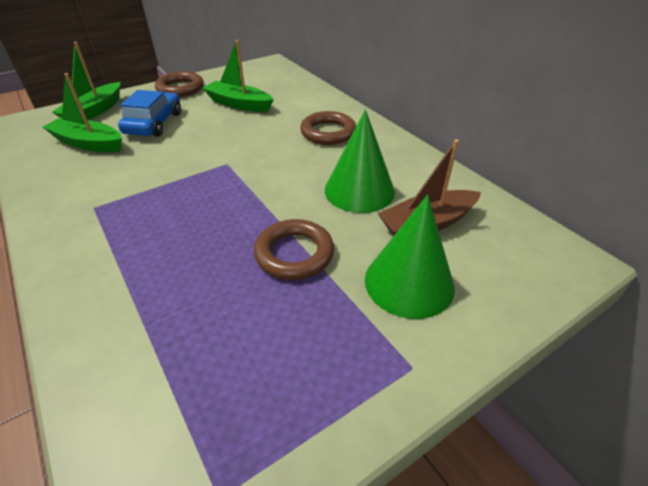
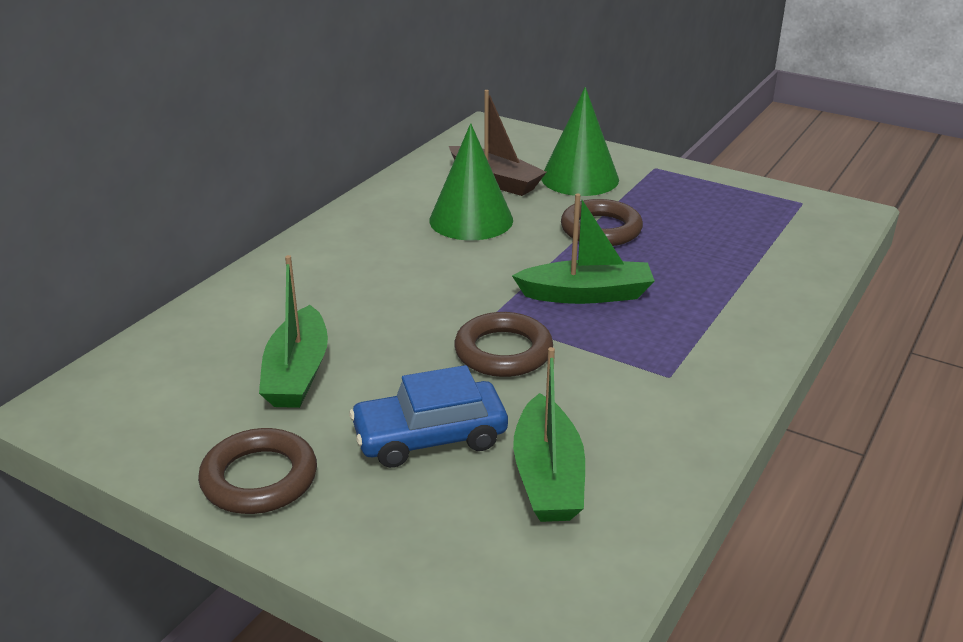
camera: 115 degrees left, 10 degrees down
green boat [52,42,120,120] -> green boat moved to [512,193,655,304]
brown ring [300,111,356,145] -> brown ring moved to [454,312,553,377]

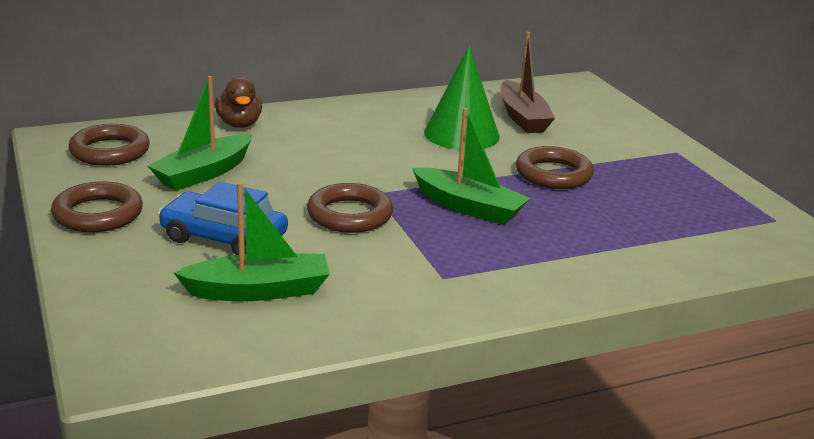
camera: 35 degrees right, 5 degrees down
green boat [513,347,585,522] -> green boat turned 135 degrees counterclockwise [174,182,330,301]
green cone [541,87,619,196] -> none
none -> brown ring [69,124,150,166]
none -> brown duck [215,77,262,128]

